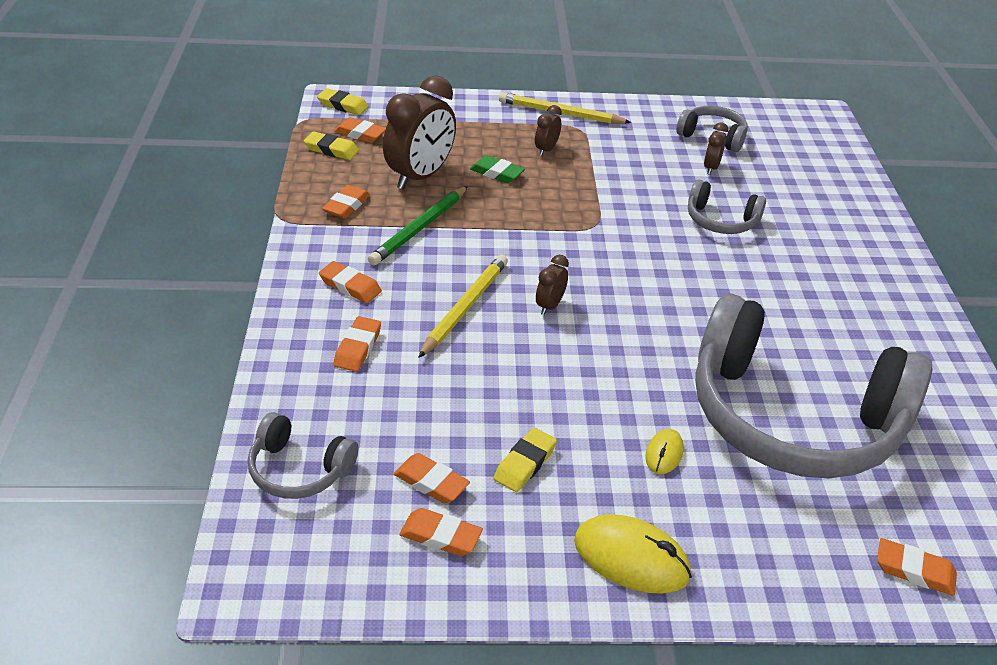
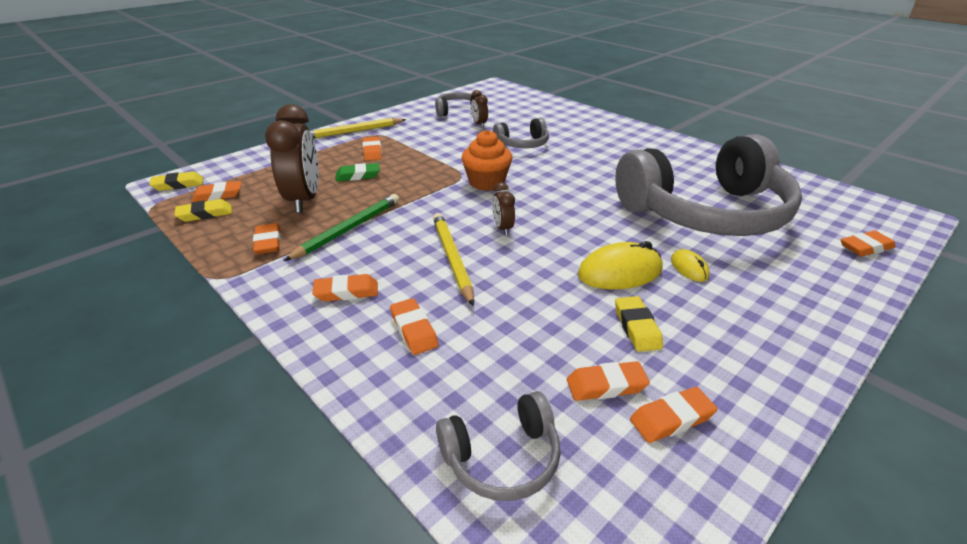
camera: 40 degrees left, 5 degrees down
green pencil [368,186,468,265] -> green pencil turned 135 degrees counterclockwise [284,194,399,261]
brown clock [535,105,562,156] -> orange eraser [362,137,382,161]
yellow mouse [574,514,692,594] -> yellow mouse moved to [578,241,662,289]
none -> orange cupcake [461,130,512,191]

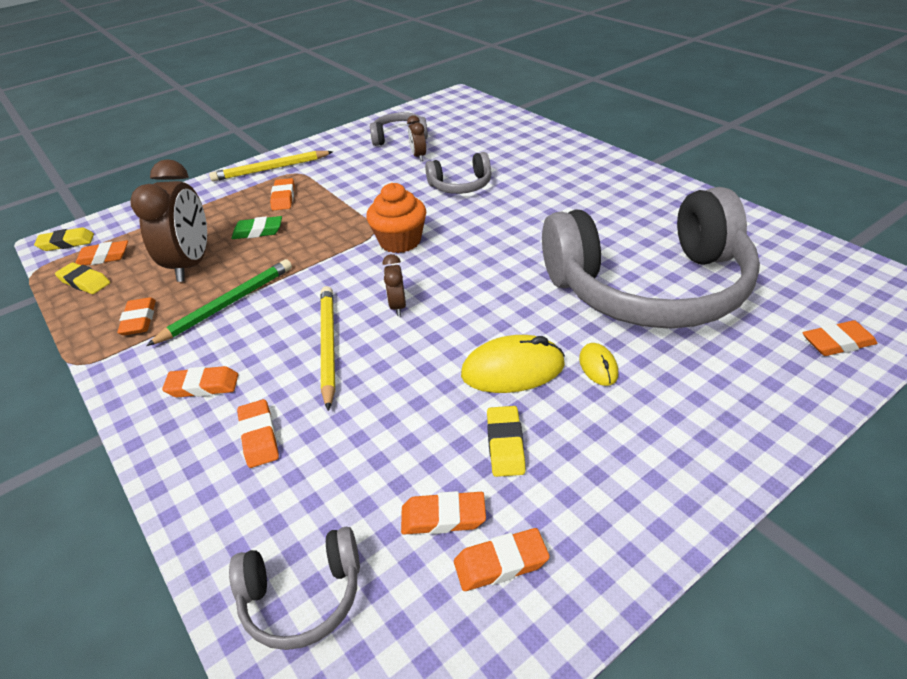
camera: 10 degrees right, 5 degrees up
yellow eraser [174,199,232,222] -> yellow eraser turned 45 degrees clockwise [55,262,110,294]

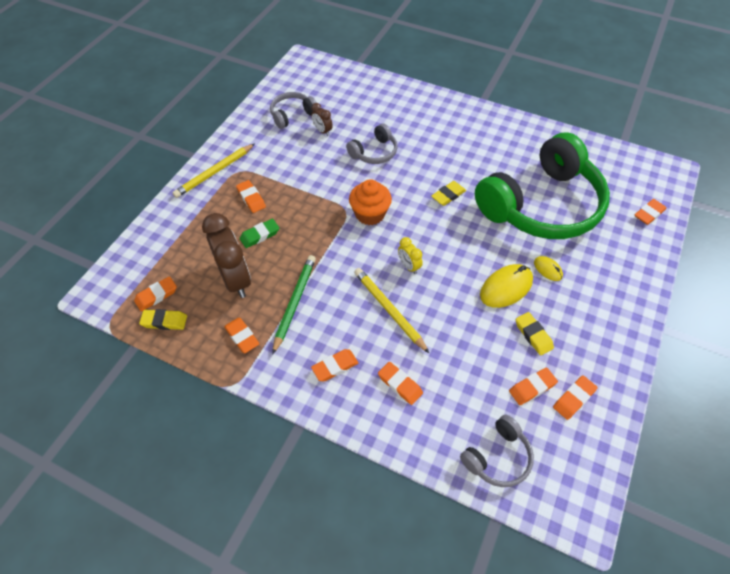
camera: 30 degrees left, 15 degrees up
yellow eraser [34,227,94,251] -> yellow eraser moved to [431,181,466,206]
brown clock [383,254,406,316] -> yellow clock [398,237,423,274]
grey headphones [542,187,760,329] -> green headphones [475,132,610,239]

